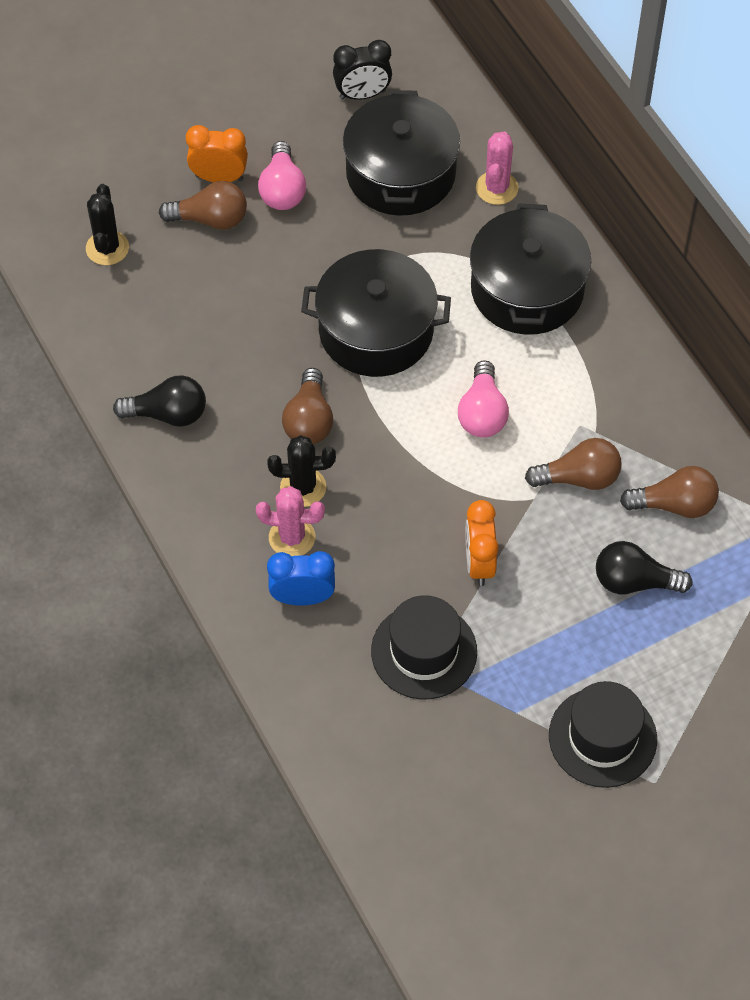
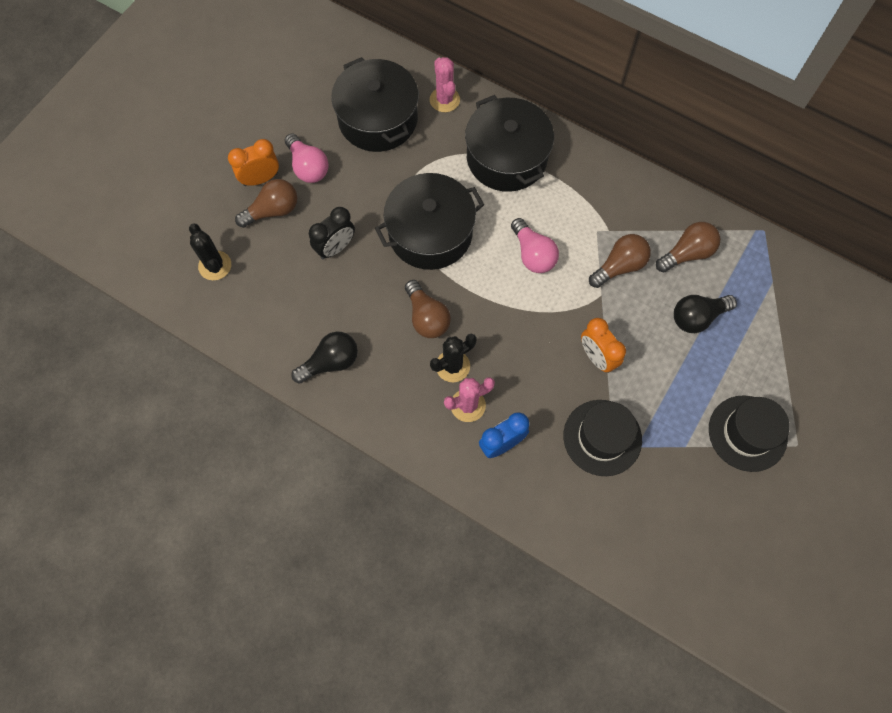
camera: 30 degrees left, 10 degrees up
black clock [333,40,392,100] -> black clock moved to [309,207,355,259]

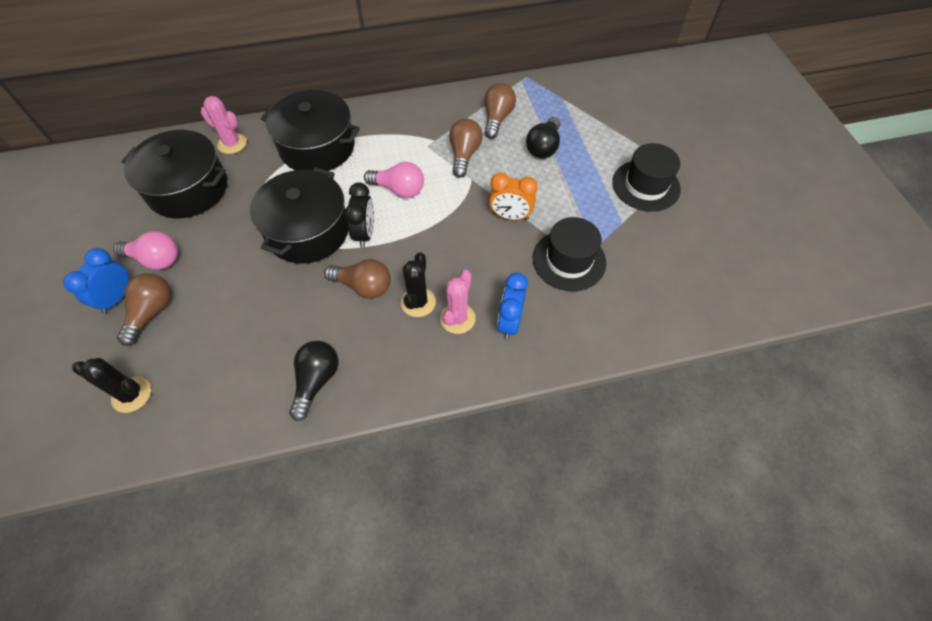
camera: 45 degrees left, 10 degrees down
orange clock [228,139,279,186] -> blue clock [63,248,129,313]
black clock [309,207,355,259] -> black clock moved to [344,183,374,248]

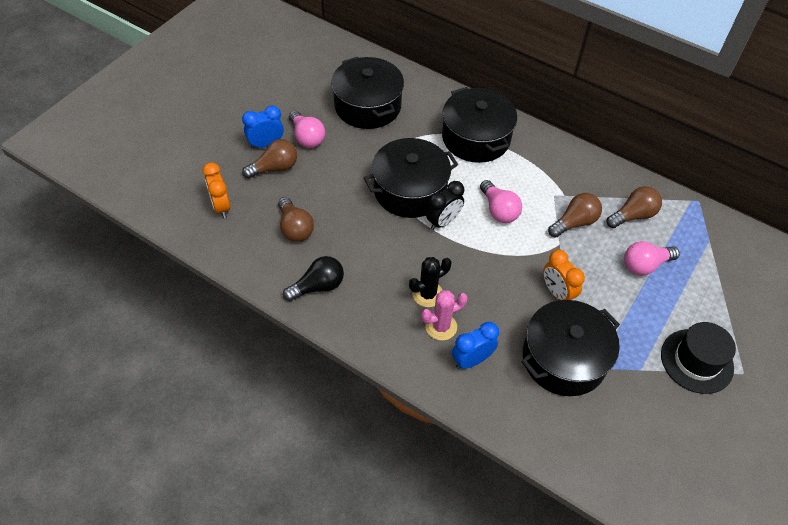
camera: 45 degrees right, 5 degrees down
black cactus [72,358,151,413] -> orange clock [202,162,231,218]
pink cactus [201,96,247,154] -> none
brown light bulb [324,259,391,299] -> brown light bulb moved to [278,197,314,242]
black light bulb [526,117,560,158] -> pink light bulb [624,241,680,276]
black hat [533,217,606,291] -> black pot [521,300,620,396]

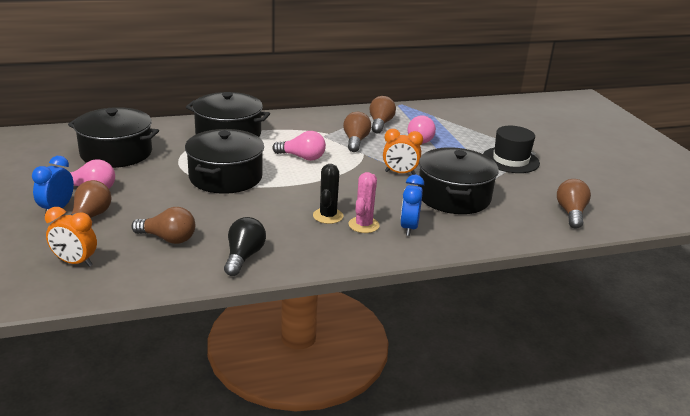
camera: 50 degrees left, 25 degrees down
black clock [426,181,464,230] -> none
none -> brown light bulb [557,179,591,229]

